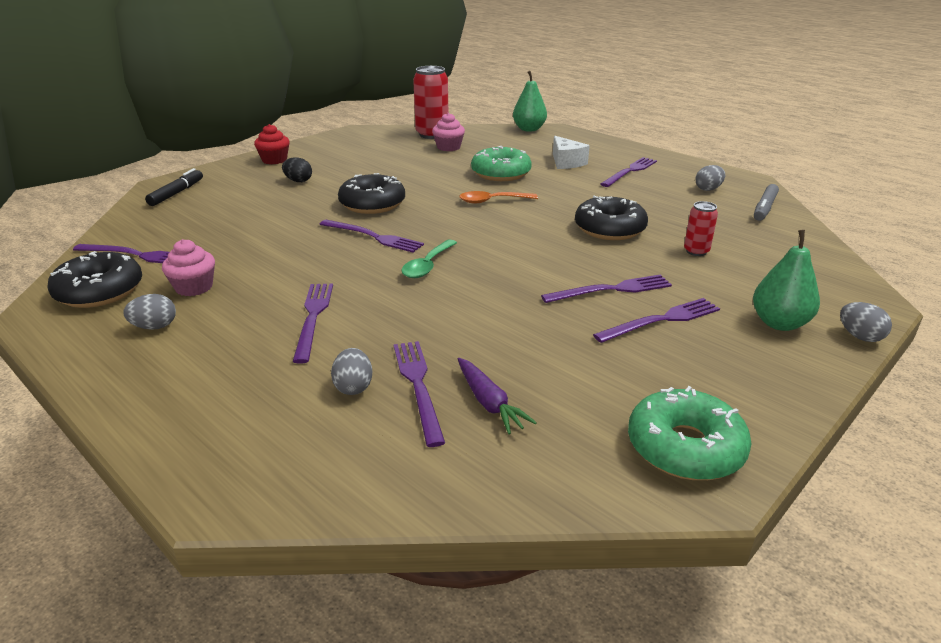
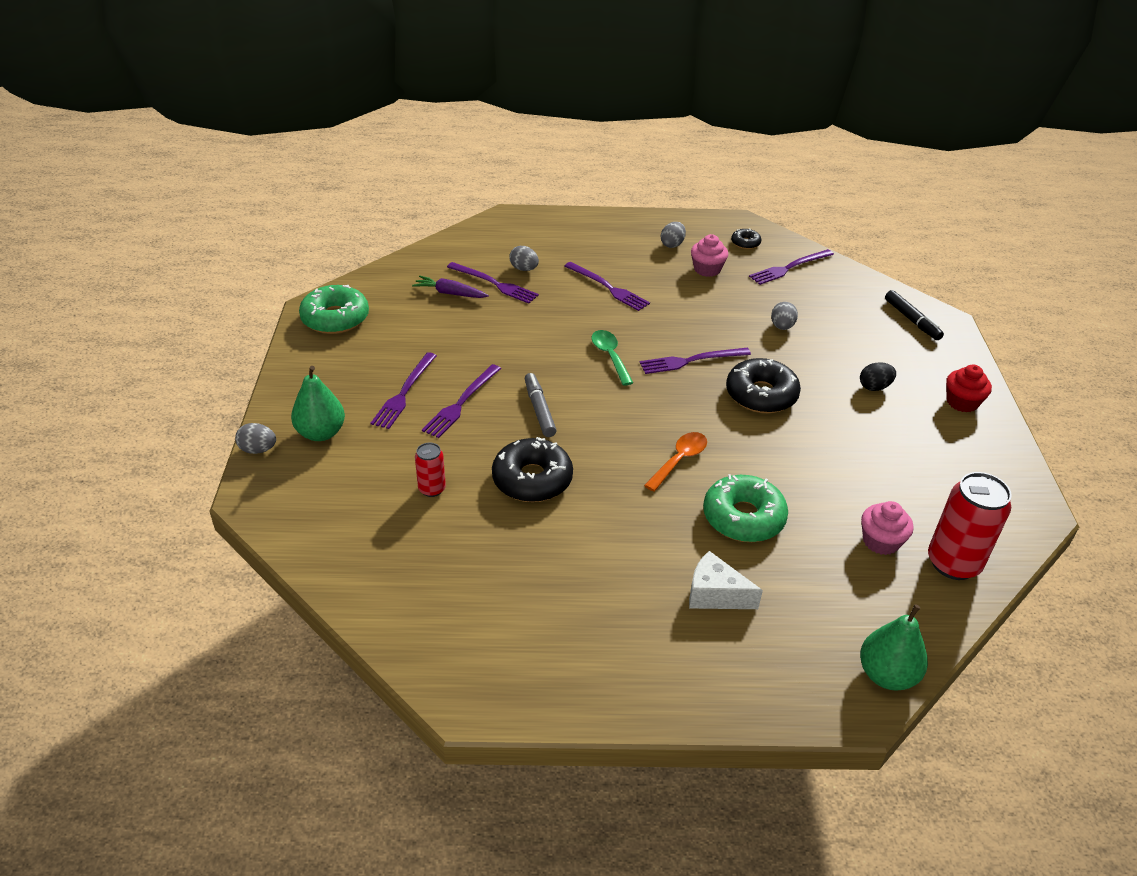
camera: 135 degrees right, 10 degrees up
black donut [47,251,142,308] -> black donut [731,228,761,249], size x0.49
purple fork [600,157,657,187] -> none
grey egg [695,165,725,191] -> grey egg moved to [771,302,798,330]
grey marker [754,184,779,221] -> grey marker moved to [525,373,557,437]

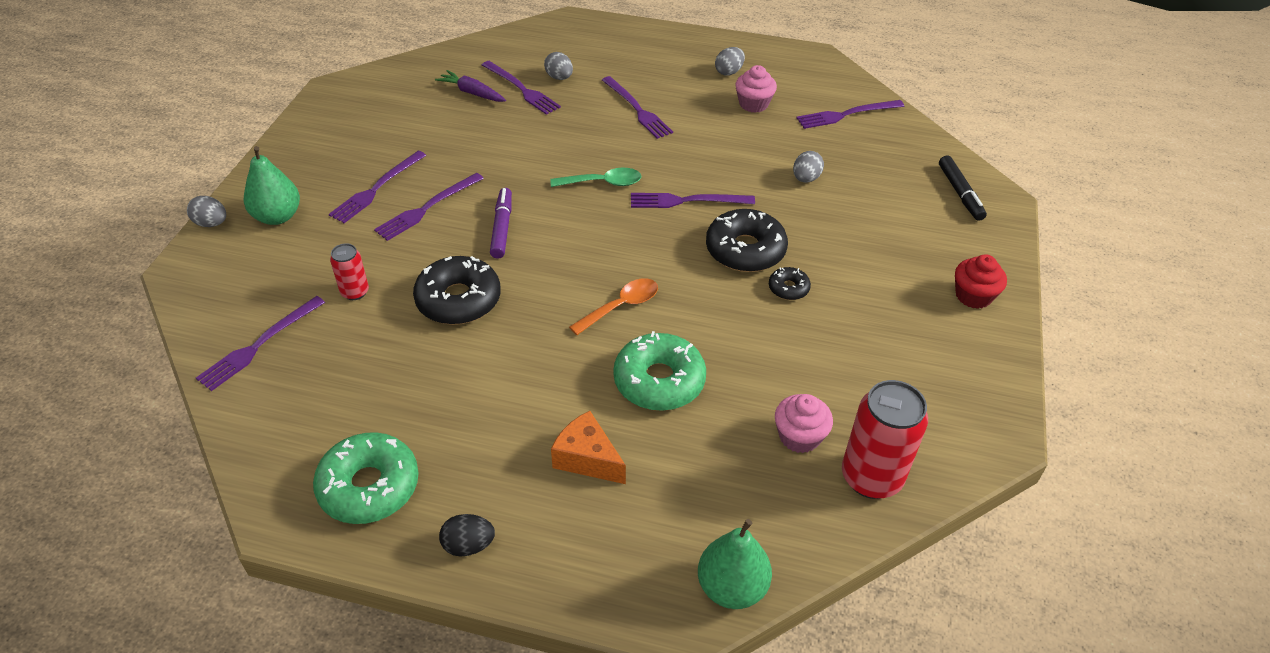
camera: 15 degrees right, 5 degrees up
green donut [299,285,369,334] -> green donut moved to [313,432,419,524]
grey marker [525,373,557,437] -> purple marker [490,188,512,259]
green spoon [591,330,633,386] -> green spoon turned 90 degrees clockwise [550,168,641,187]
white cheese [689,551,763,609] -> orange cheese [551,411,626,484]
black donut [731,228,761,249] -> black donut moved to [769,267,811,300]
black egg [860,362,896,391] -> black egg moved to [439,514,495,557]
none -> purple fork [196,296,325,391]

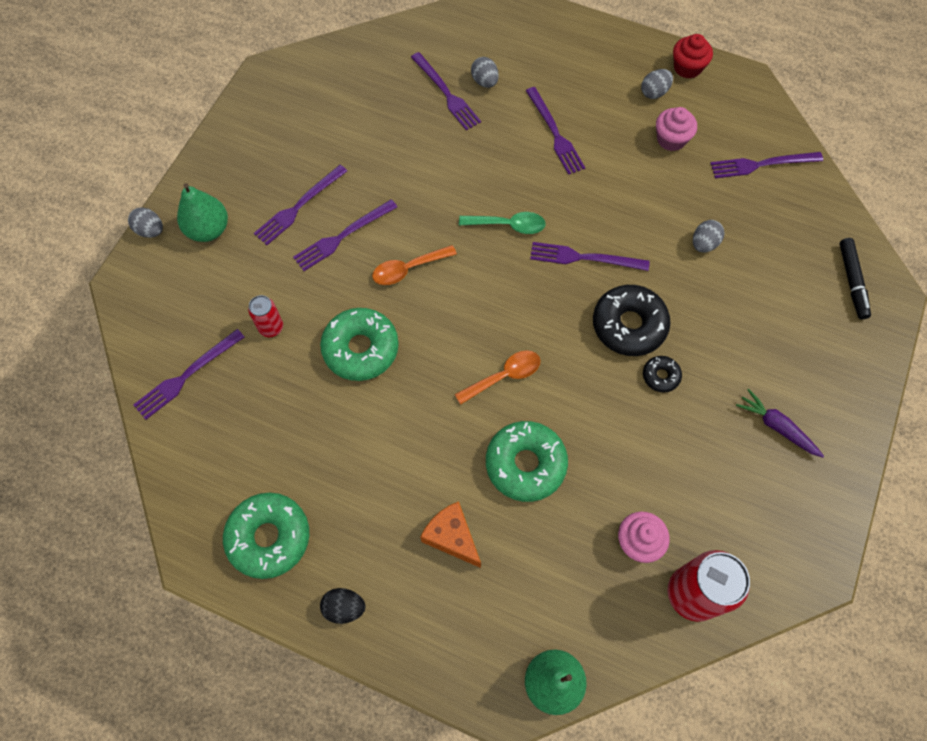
camera: 10 degrees right, 20 degrees up
black donut [413,256,501,325] -> green donut [320,308,399,381]
purple carrot [435,70,506,102] -> purple carrot moved to [736,389,824,458]
purple marker [490,188,512,259] -> orange spoon [372,245,457,285]
red cupcake [955,254,1007,309] -> red cupcake moved to [673,34,713,79]

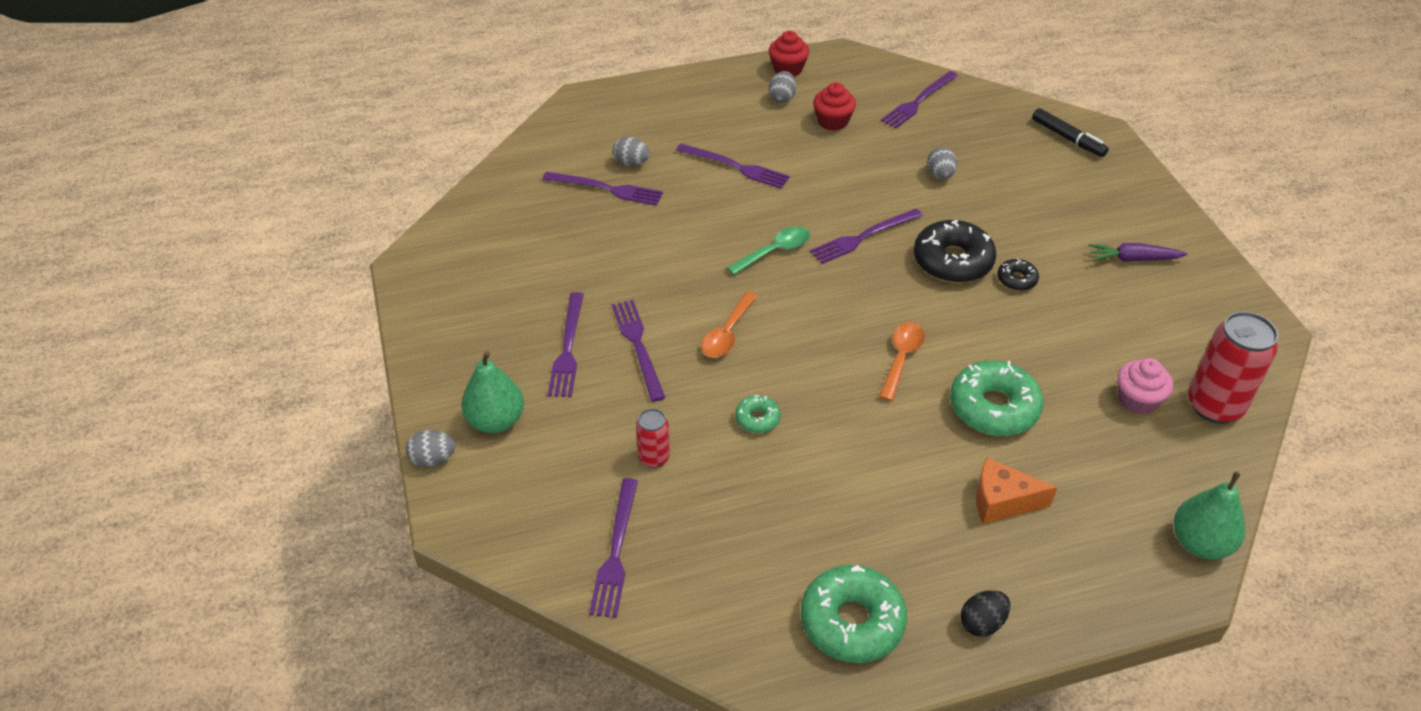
camera: 40 degrees left, 20 degrees down
purple fork [293,199,397,271] -> purple fork turned 150 degrees clockwise [611,300,665,402]
green donut [320,308,399,381] -> green donut [735,395,780,433], size x0.49
pink cupcake [656,107,697,151] -> red cupcake [813,82,856,131]

